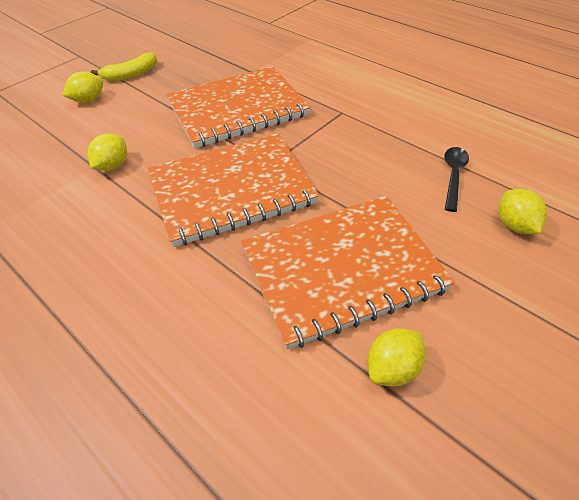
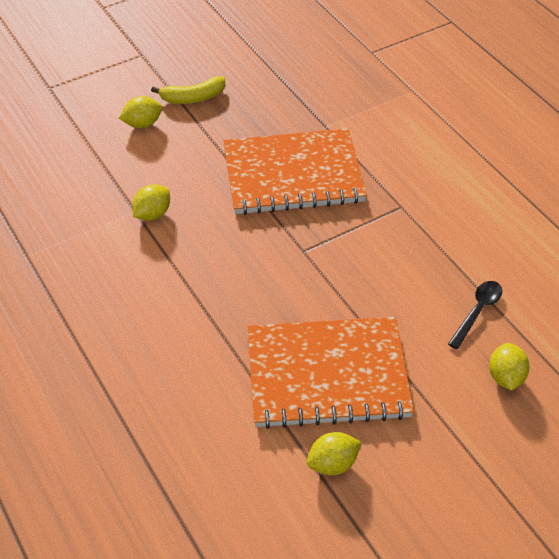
camera: 15 degrees right, 0 degrees up
orange notebook [148,133,319,247] -> none

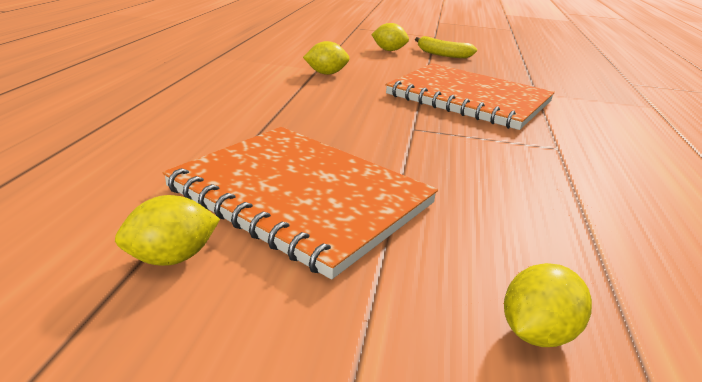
camera: 40 degrees right, 20 degrees down
yellow lemon [307,432,361,475] -> yellow lemon turned 45 degrees counterclockwise [115,195,220,266]
black spoon [448,281,502,349] -> none

